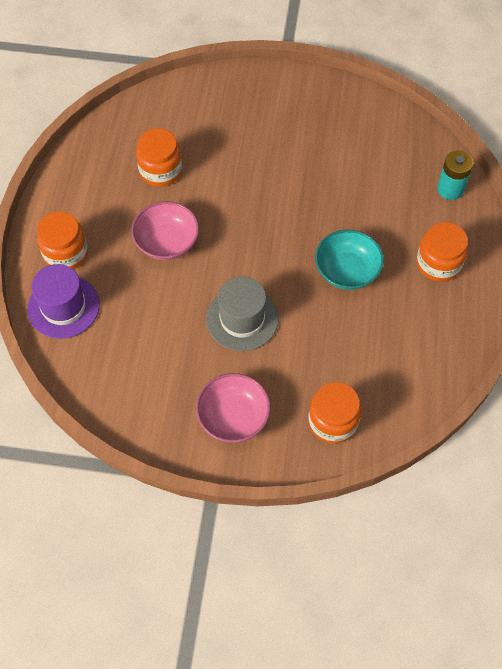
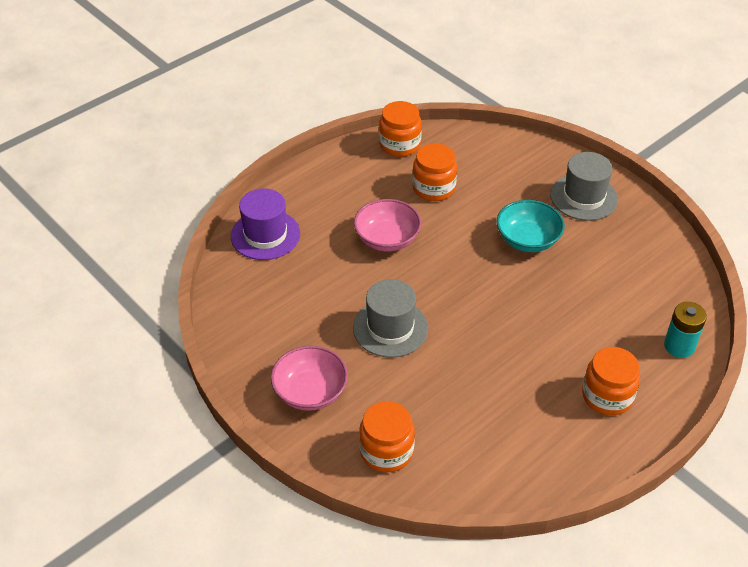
camera: 40 degrees right, 15 degrees down
orange jar [37,212,88,269] -> orange jar moved to [379,101,422,157]
turquoise bowl [315,230,384,290] -> turquoise bowl moved to [496,200,565,252]
none -> grey hat [550,152,618,221]

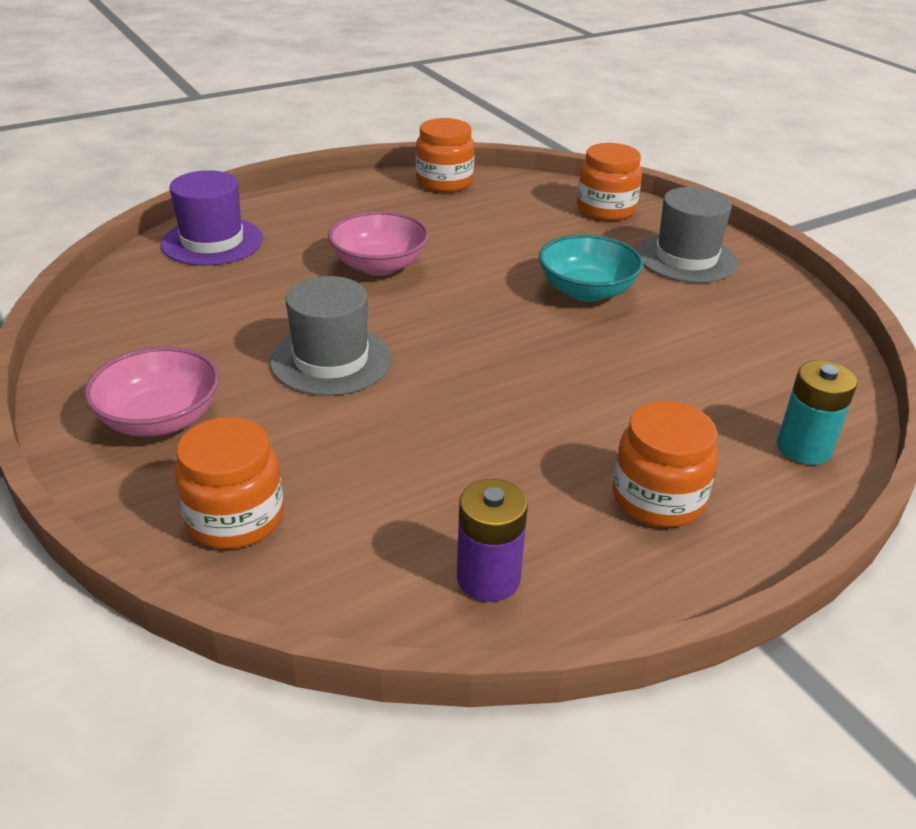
camera: 10 degrees right, 10 degrees down
orange jar [412,143,457,201] -> orange jar moved to [577,143,642,221]
none -> purple battery [457,479,528,602]

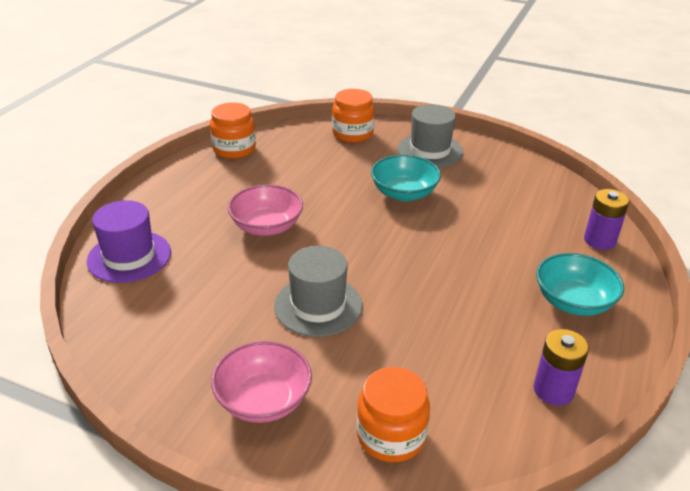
camera: 35 degrees left, 0 degrees up
orange jar [613,401,718,527] -> turquoise bowl [536,253,624,316]
turquoise battery [777,360,857,465] -> purple battery [584,189,629,250]

